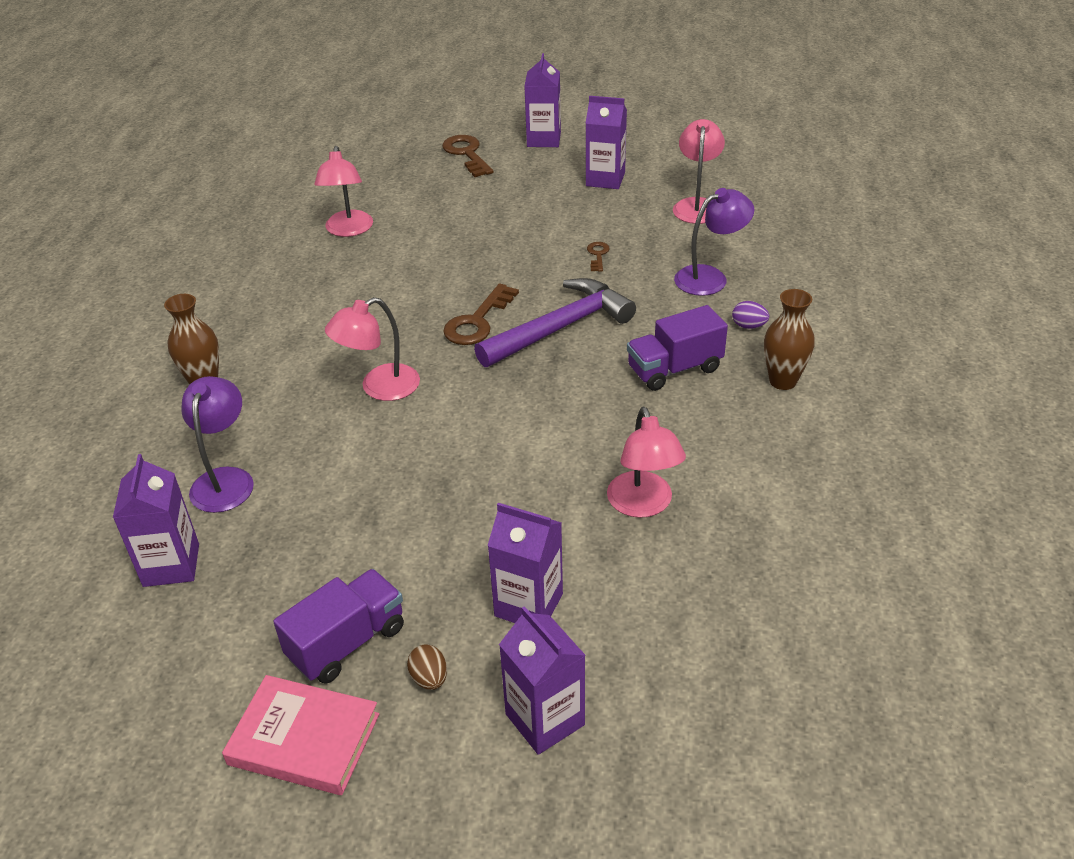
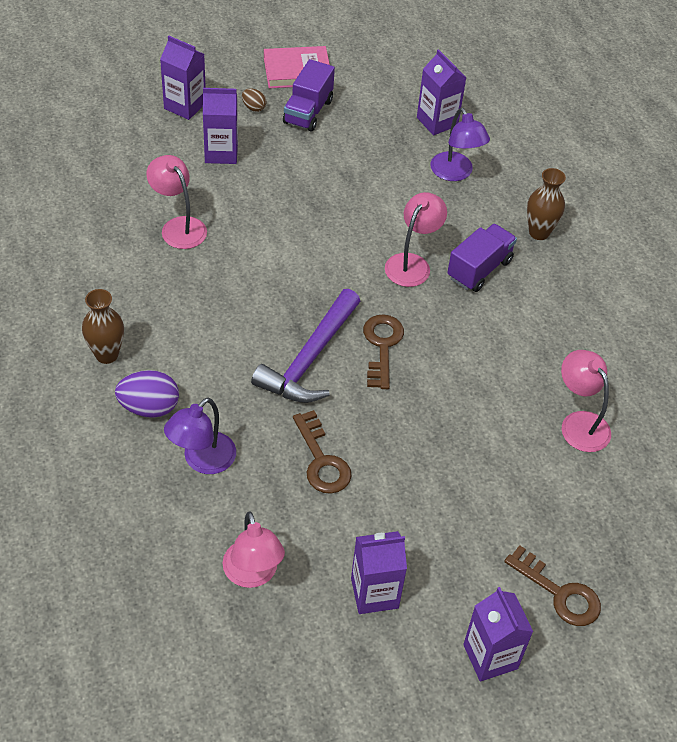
camera: 150 degrees right, 10 degrees up
brown key [587,242,610,272] -> brown key [293,410,352,494], size x1.90
purple truck [627,305,728,391] -> purple truck moved to [447,224,517,292]
purple egg [732,301,769,329] -> purple egg [115,370,179,418], size x1.85

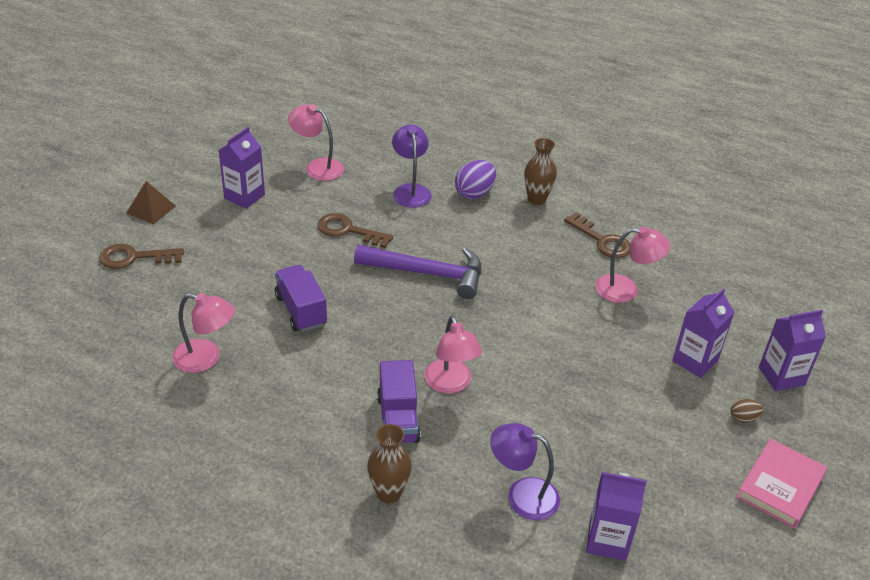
camera: 135 degrees right, 10 degrees down
purple hammer [251,289,360,403] -> purple hammer turned 120 degrees clockwise [354,245,481,299]
purple truck [283,59,335,131] -> purple truck moved to [275,265,327,332]
brown key [363,314,404,389] -> brown key moved to [564,212,631,258]
purple carton [463,587,533,682] -> brown pyramid [126,181,176,224]

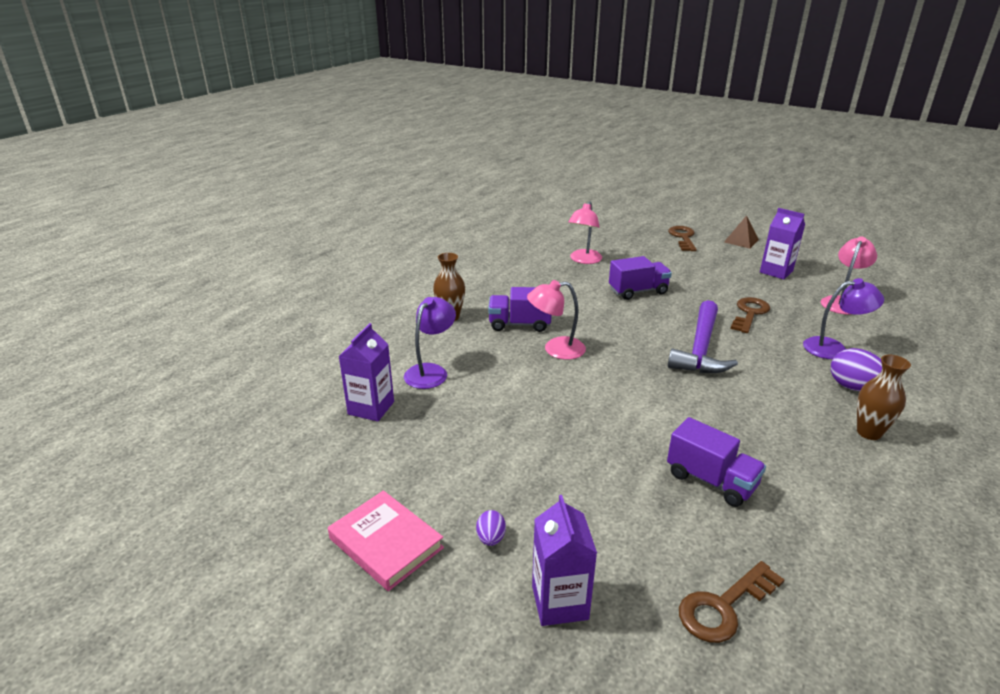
camera: 100 degrees right, 10 degrees down
brown key [564,212,631,258] -> brown key moved to [679,561,785,643]
pink lamp [595,227,670,303] -> purple truck [667,417,766,507]
purple carton [672,288,735,378] -> none
brown egg [730,398,764,423] -> purple egg [476,510,506,546]

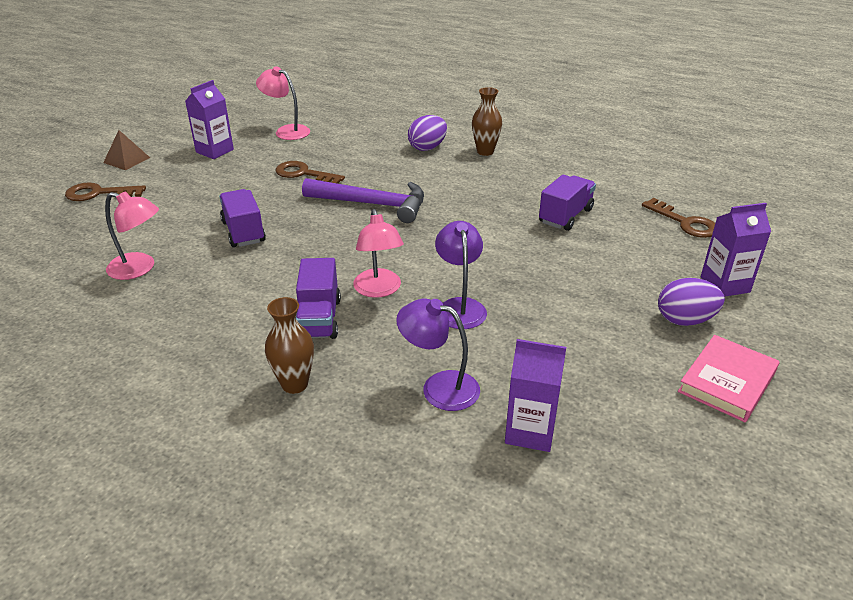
camera: 95 degrees left, 5 degrees up
purple egg [476,510,506,546] -> purple egg [658,278,725,326], size x1.85
purple lamp [803,278,884,359] -> purple lamp moved to [435,221,487,329]

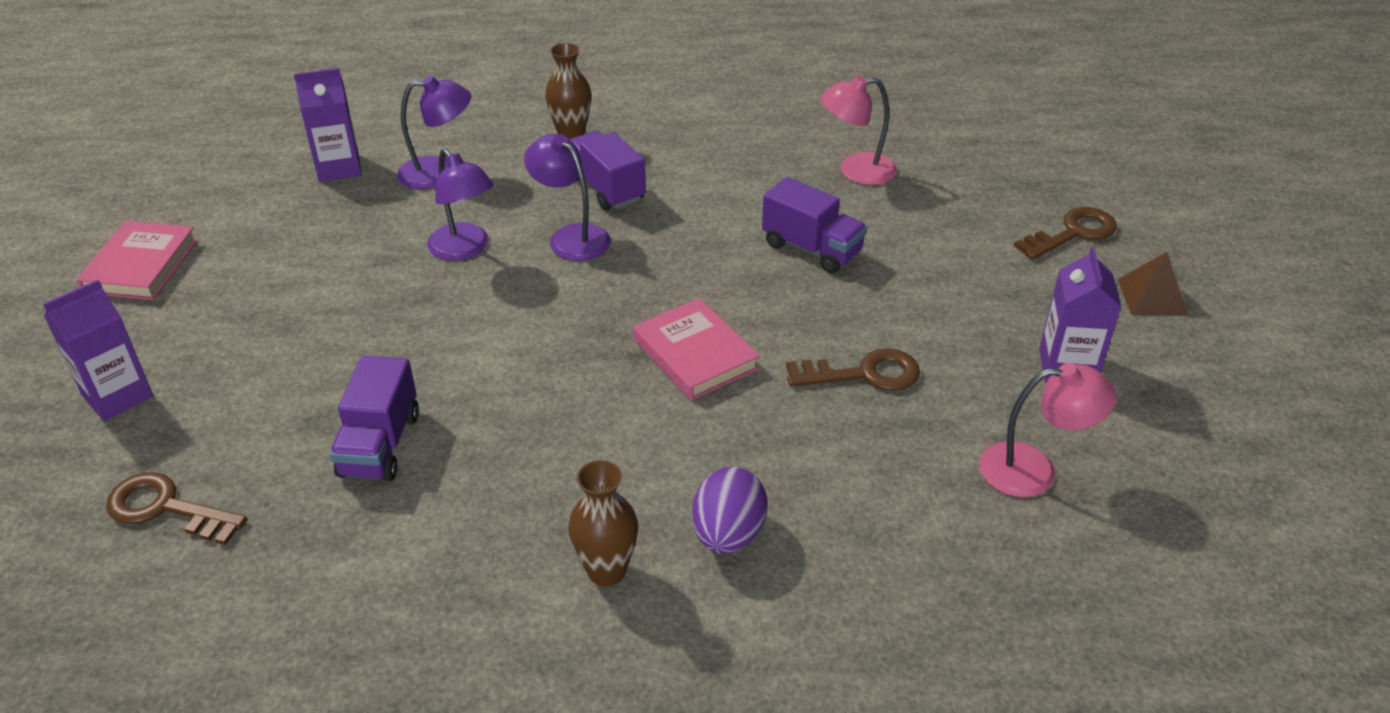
camera: 150 degrees right, 5 degrees up
purple hammer [302,178,424,223] -> pink book [633,298,760,401]
pink lamp [353,209,404,298] -> purple lamp [524,134,611,261]
purple egg [658,278,725,326] -> none

